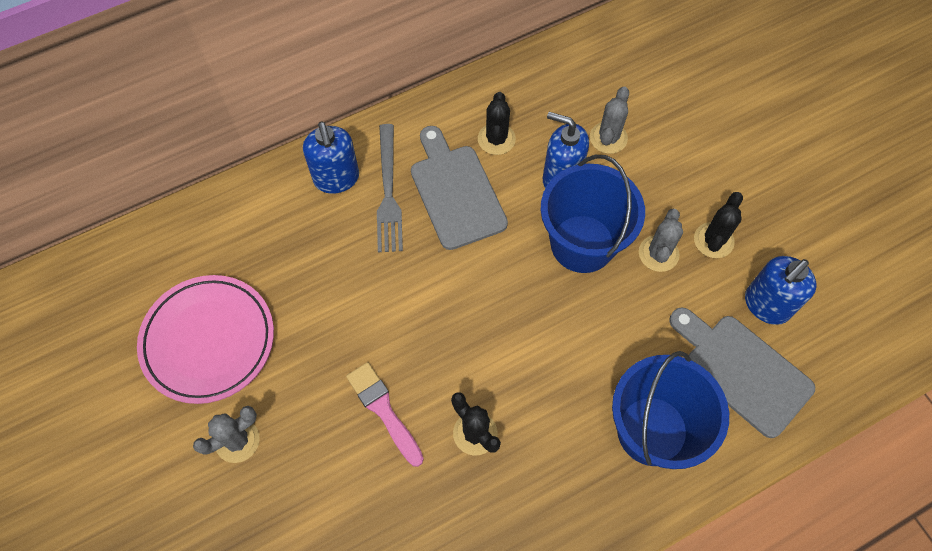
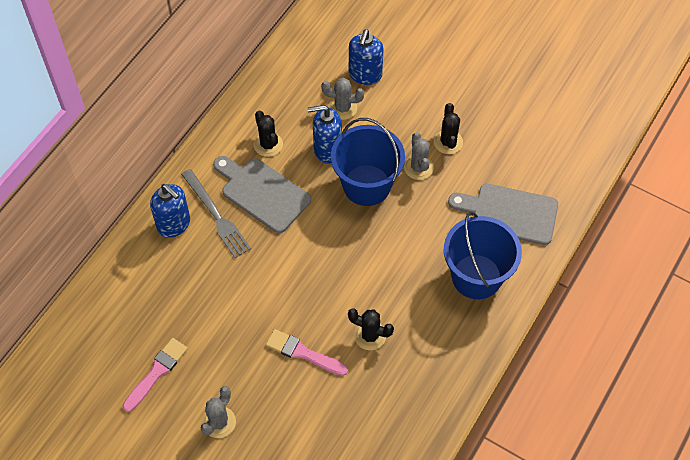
camera: 30 degrees left, 5 degrees down
pink plate [137,275,274,404] -> pink brush [123,338,188,412]
grey cactus [590,86,629,154] -> grey cactus turned 75 degrees counterclockwise [321,78,364,120]
blue soap dispenser [745,256,817,325] -> blue soap dispenser moved to [349,29,384,85]

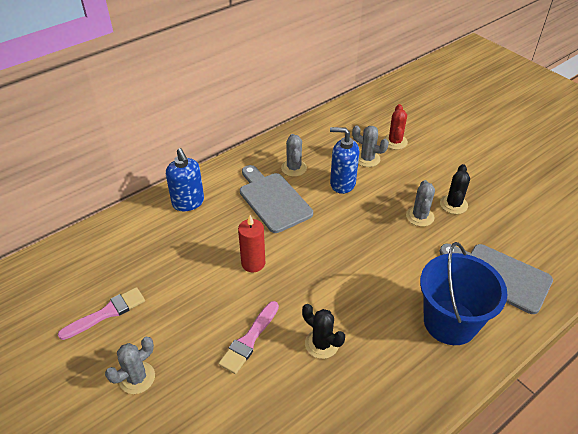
camera: 20 degrees right, 15 degrees down
grey fork [181,169,251,258] -> none
black cactus [254,111,283,157] -> grey cactus [281,134,307,177]
pink brush [266,329,348,376] -> pink brush turned 105 degrees counterclockwise [218,301,279,374]
blue bucket [331,118,405,206] -> none
blue soap dispenser [349,29,384,85] -> red cactus [383,104,408,150]
none -> red candle [238,215,265,273]

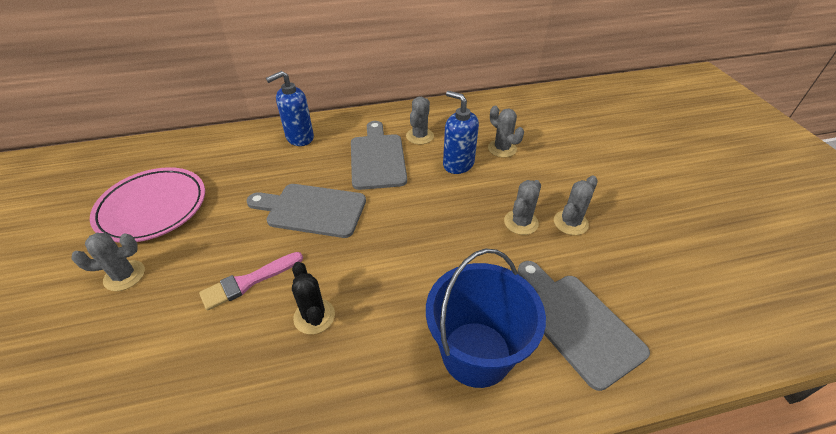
camera: 25 degrees right, 0 degrees up
pink brush [58,287,145,340] -> pink plate [90,167,205,243]
blue soap dispenser [166,148,204,211] -> blue soap dispenser turned 60 degrees clockwise [266,71,314,146]
red candle [238,215,265,273] -> grey cutting board [246,184,366,238]
red cactus [383,104,408,150] -> none
black cactus [440,164,470,214] -> grey cactus [554,175,598,235]

